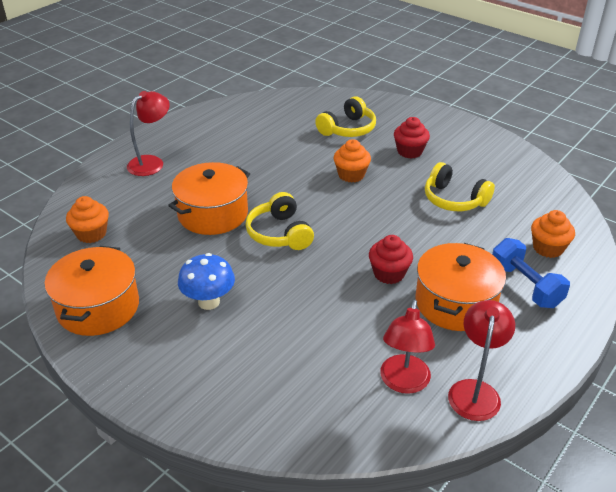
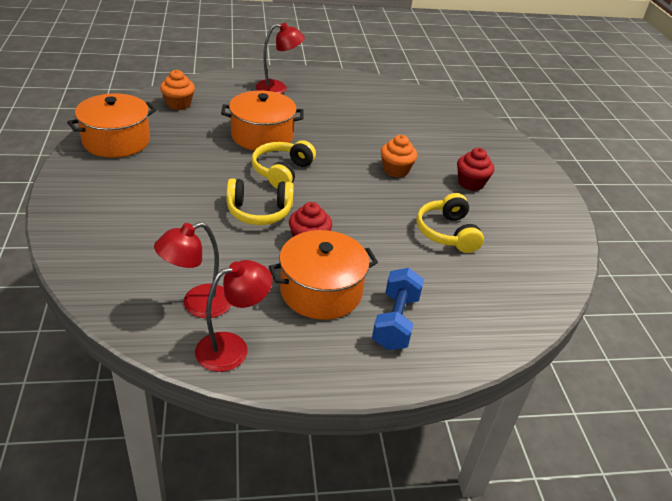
camera: 40 degrees right, 0 degrees up
blue mushroom [178,253,235,310] -> none
yellow headphones [315,96,376,137] -> yellow headphones moved to [226,178,294,225]
orange cupcake [531,210,575,258] -> none

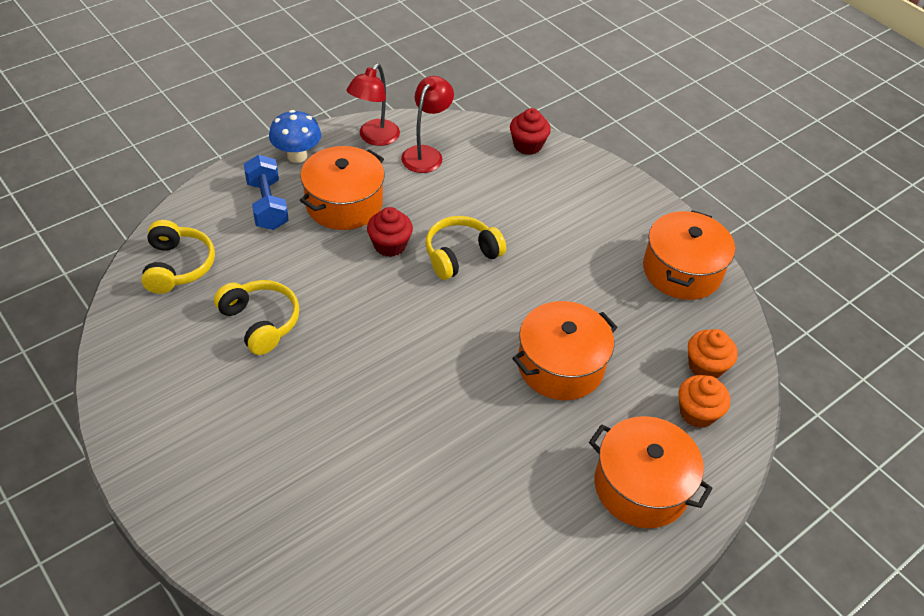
camera: 150 degrees right, 10 degrees up
yellow headphones [251,140,316,189] -> yellow headphones moved to [141,220,215,294]
red lamp [255,23,305,94] -> orange pot [589,416,713,528]
orange cupcake [381,135,417,177] -> orange cupcake moved to [679,375,730,428]
red cupcake [457,148,494,191] -> red cupcake moved to [510,108,551,155]
none -> blue mushroom [269,110,321,163]

